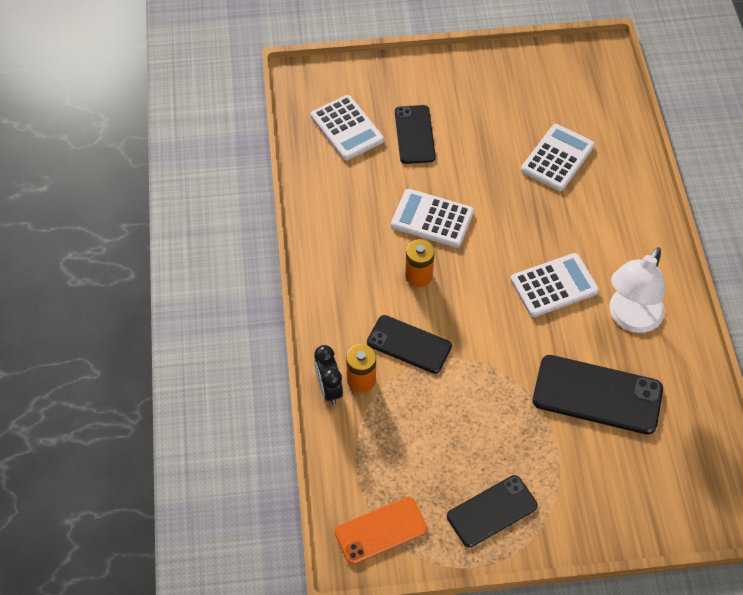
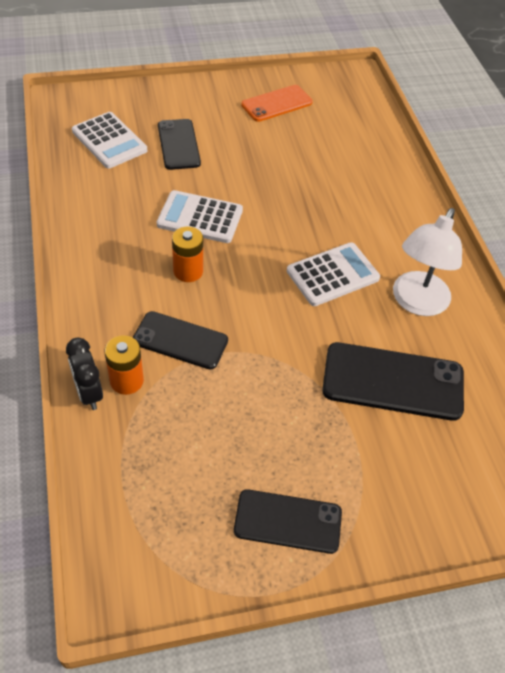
camera: 10 degrees left, 5 degrees down
orange phone [334,497,427,565] -> orange phone moved to [241,85,313,122]
black phone [447,475,538,547] -> black phone turned 45 degrees clockwise [234,489,342,554]
white calculator [521,124,595,191] -> none

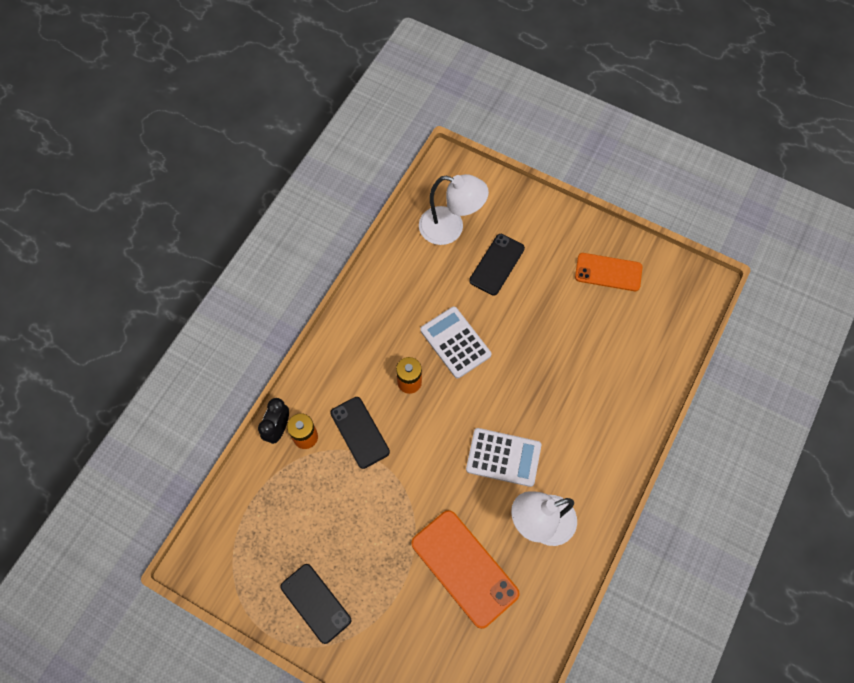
camera: 45 degrees right, 15 degrees up
white calculator [72,112,147,168] -> white lamp [419,174,489,245]
black phone [322,342,464,421] -> orange phone [411,510,520,629]

